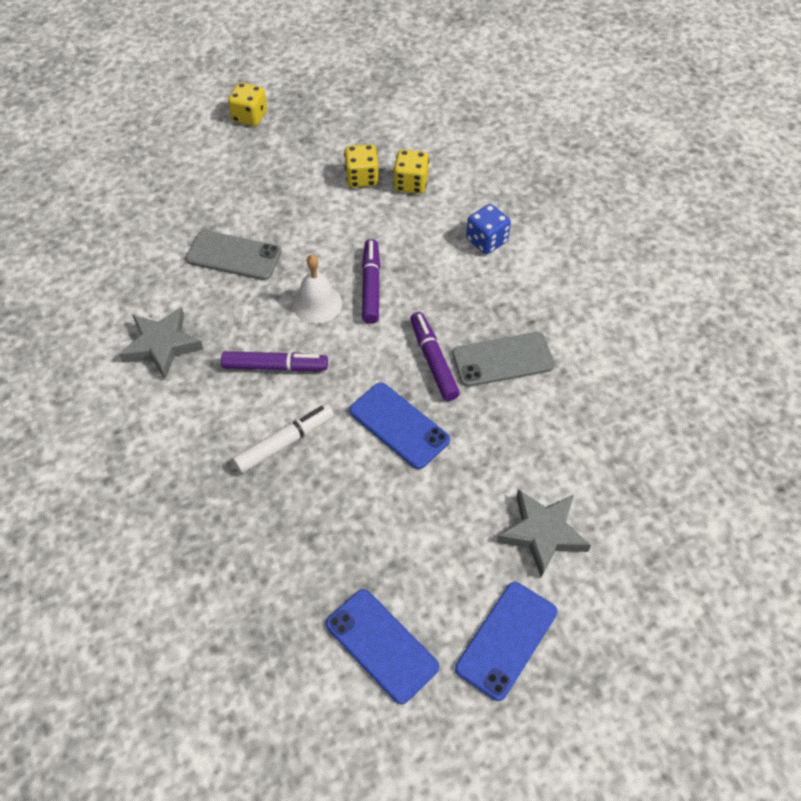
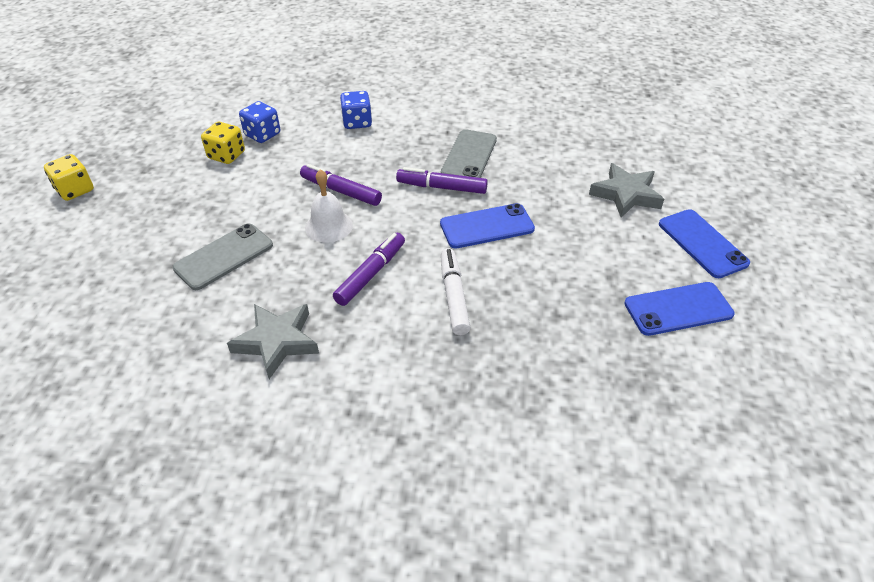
camera: 60 degrees left, 10 degrees down
yellow dice [393,150,429,194] -> blue dice [239,101,280,143]

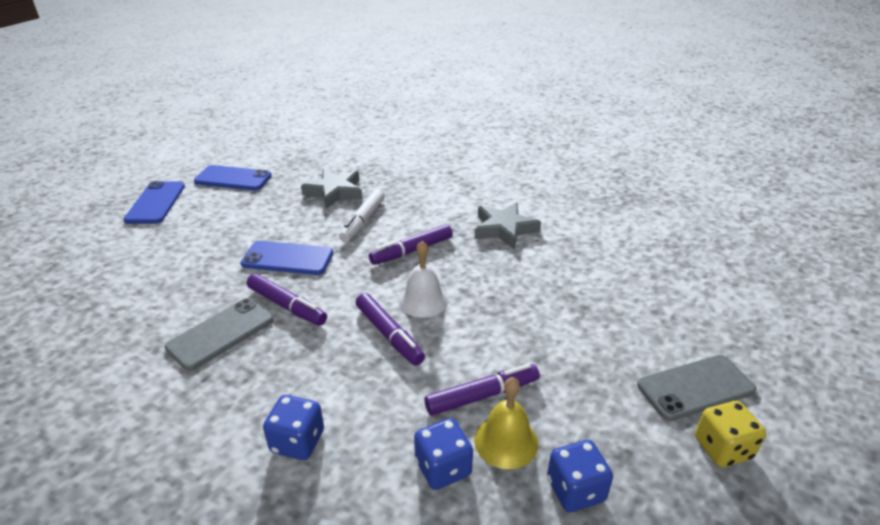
camera: 155 degrees left, 10 degrees down
grey phone [172,224,273,290] -> grey phone moved to [637,355,756,421]
yellow dice [201,122,245,164] -> yellow bell [474,377,538,469]
grey star [589,163,664,218] -> grey star moved to [301,169,363,209]
none -> purple marker [425,363,540,416]
none -> blue dice [547,440,613,512]

